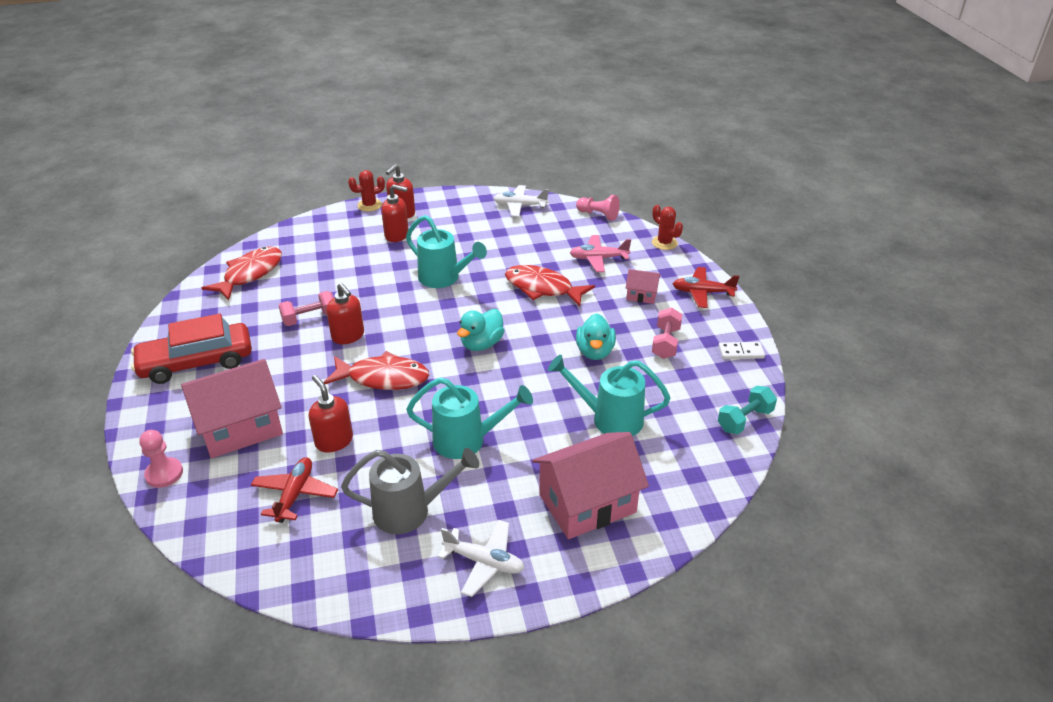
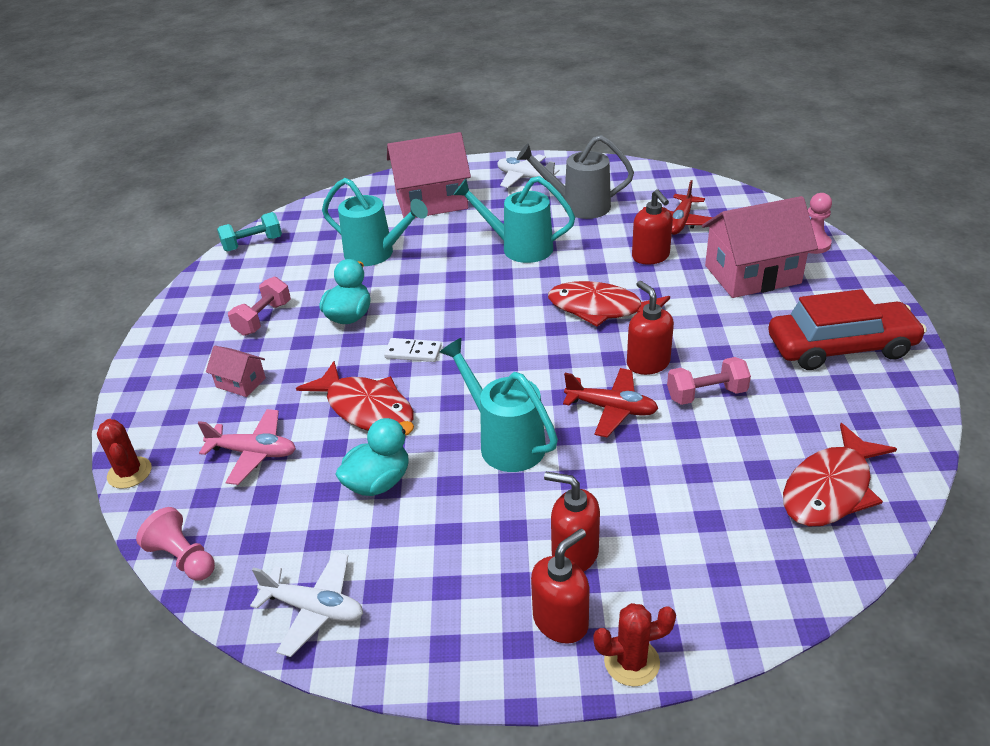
camera: 165 degrees left, 0 degrees up
turquoise duck [457,309,504,351] -> turquoise duck moved to [335,418,414,496]
red plane [673,267,739,308] -> red plane moved to [563,368,658,437]
white domino [719,342,765,359] -> white domino moved to [384,338,442,362]

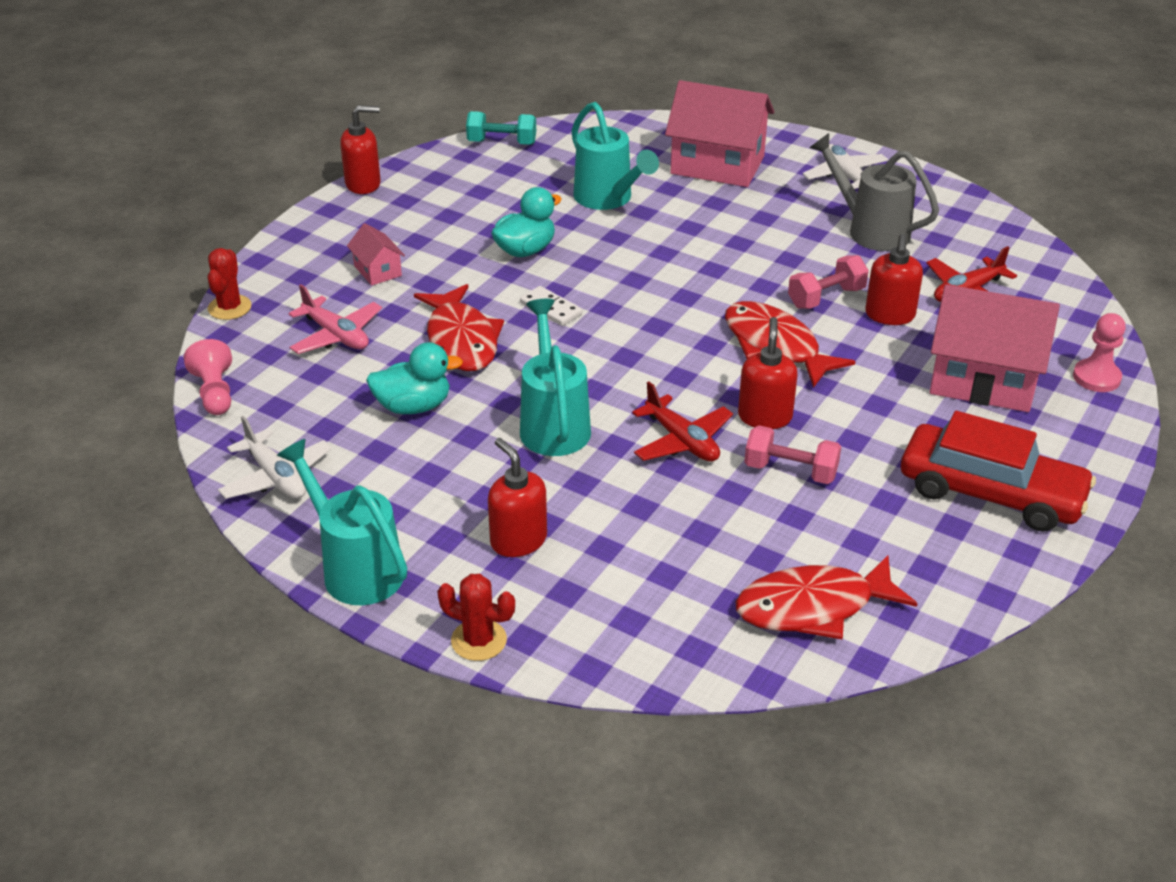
camera: 30 degrees right, 0 degrees up
pink dumbbell [228,277,291,336] -> pink dumbbell moved to [788,255,869,309]
turquoise watering can [453,176,575,263] -> turquoise watering can moved to [277,439,407,605]
red soap dispenser [531,529,590,644] -> red soap dispenser moved to [340,105,381,194]

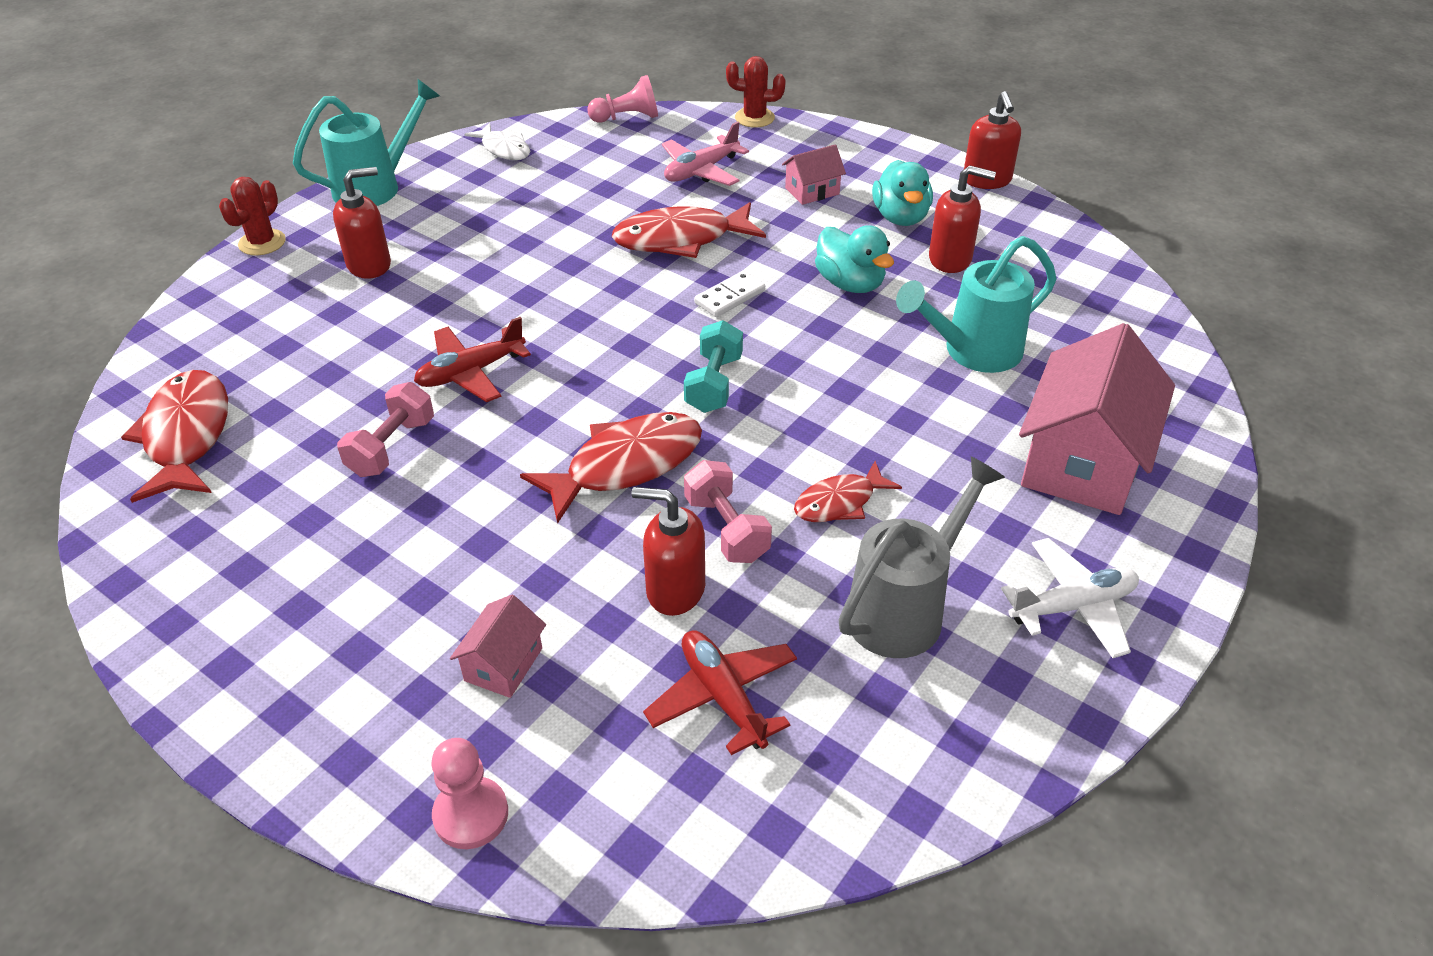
camera: 95 degrees right, 5 degrees up
white plane [218,416,332,499] -> white fish [464,123,530,160]
turquoise duck [366,342,463,414] -> turquoise duck moved to [872,160,933,226]
turquoise dumbbell [466,111,536,145] -> turquoise dumbbell moved to [684,320,743,413]
turquoise watering can [520,299,591,456] -> none
red soap dispenser [738,317,798,429] -> red soap dispenser moved to [929,166,996,273]
red car [901,411,1096,532] -> none
pink house [930,284,1060,412] -> pink house [450,595,546,698], size x0.47
none -> red fish [794,461,902,522]

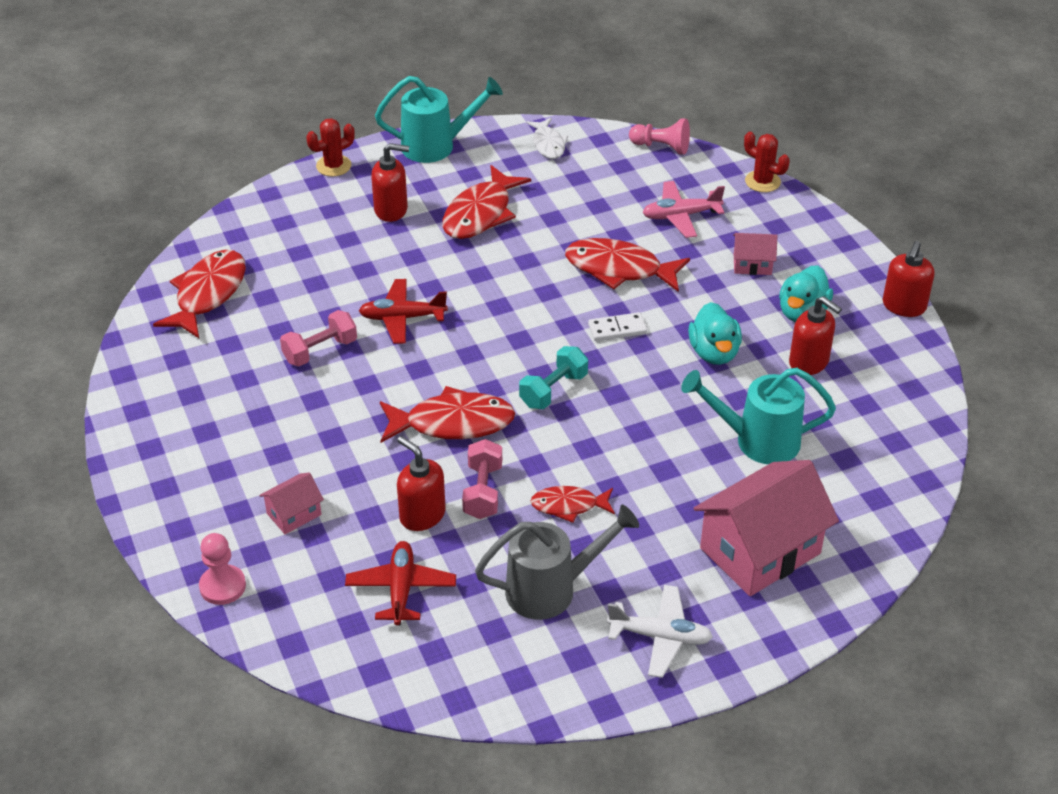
camera: 30 degrees right, 0 degrees up
none -> red fish [442,165,531,239]

